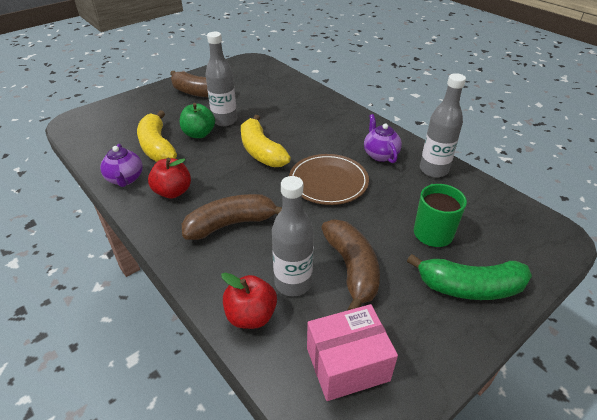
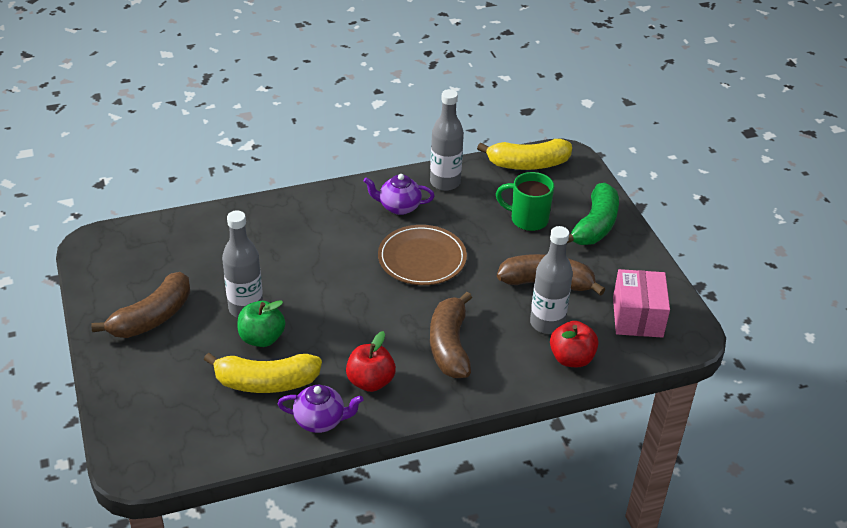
camera: 70 degrees left, 0 degrees up
yellow banana [241,115,291,167] -> yellow banana moved to [477,139,572,170]

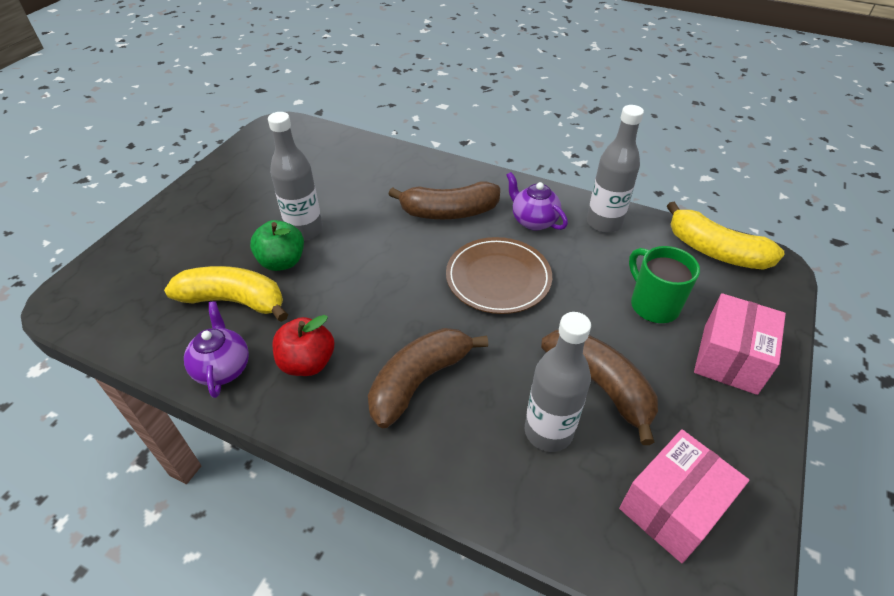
camera: 45 degrees right, 5 degrees up
brown banana [91,272,190,338] -> brown banana moved to [388,182,500,219]
yellow banana [204,353,322,393] -> yellow banana turned 150 degrees clockwise [164,266,288,322]
purple teapot [278,385,364,433] -> purple teapot turned 150 degrees counterclockwise [184,301,249,398]
red apple [550,321,599,367] -> none
green banana [567,183,619,245] -> pink box [694,293,786,395]

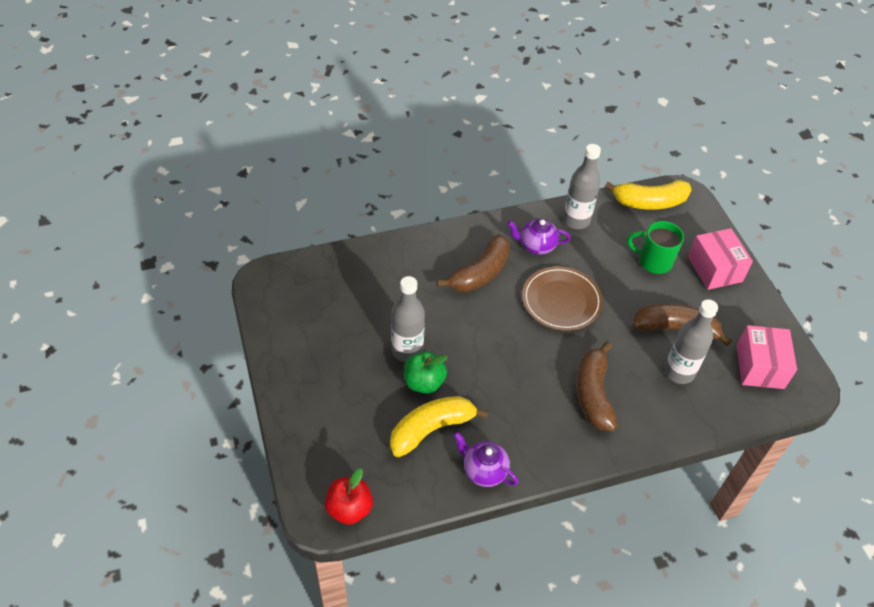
camera: 45 degrees left, 5 degrees up
red apple [272,315,334,376] -> red apple moved to [325,468,373,525]

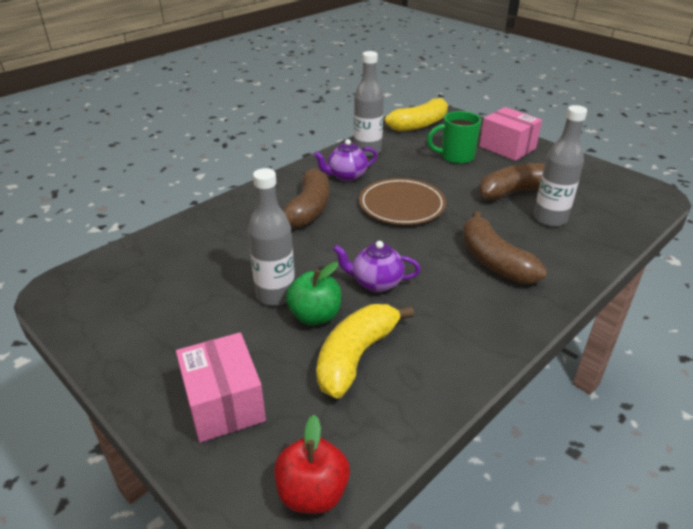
camera: 25 degrees left, 15 degrees down
purple teapot [454,432,518,487] -> purple teapot moved to [333,241,421,292]
pink box [736,325,797,389] -> pink box moved to [176,332,266,443]

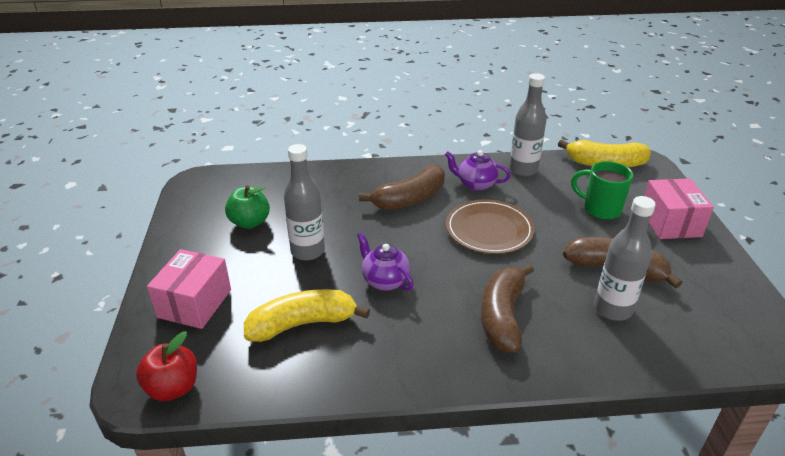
camera: 40 degrees right, 0 degrees up
green apple [286,262,342,325] -> green apple moved to [225,185,270,229]

